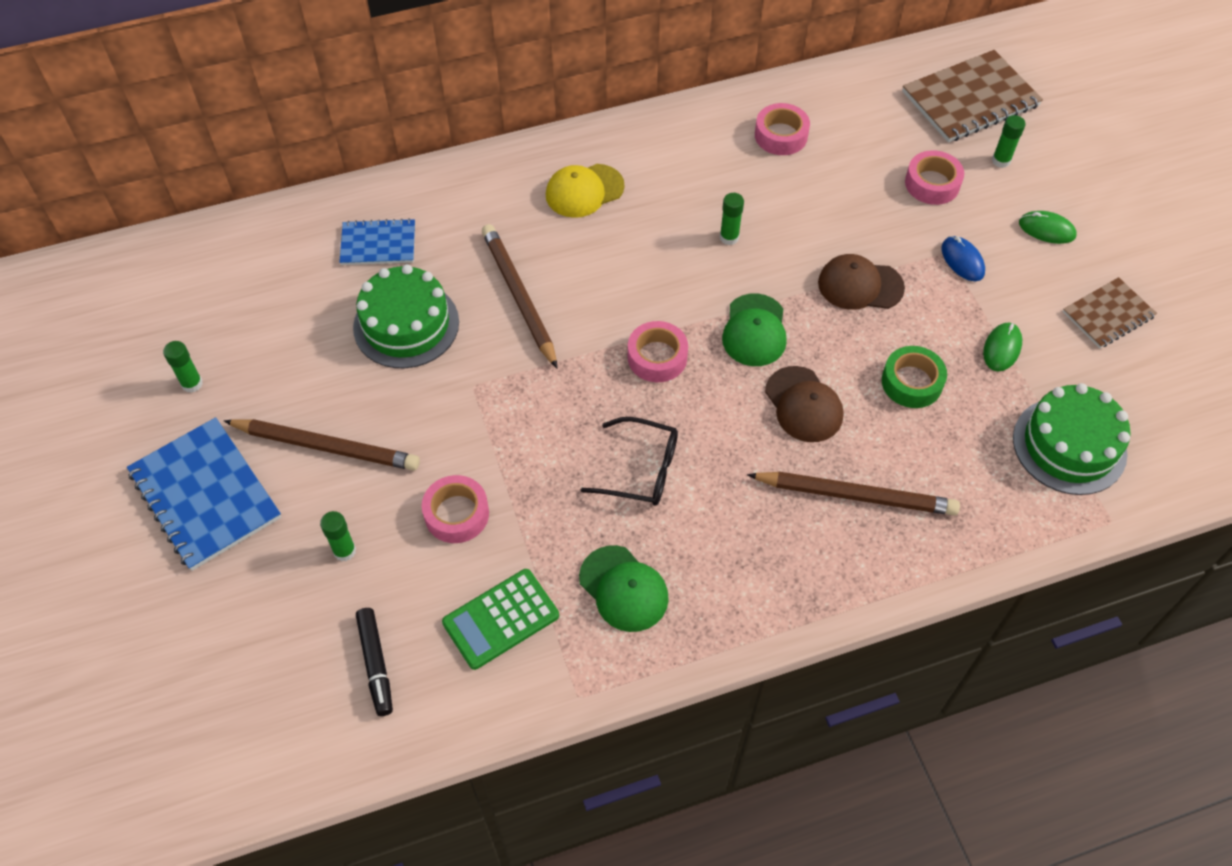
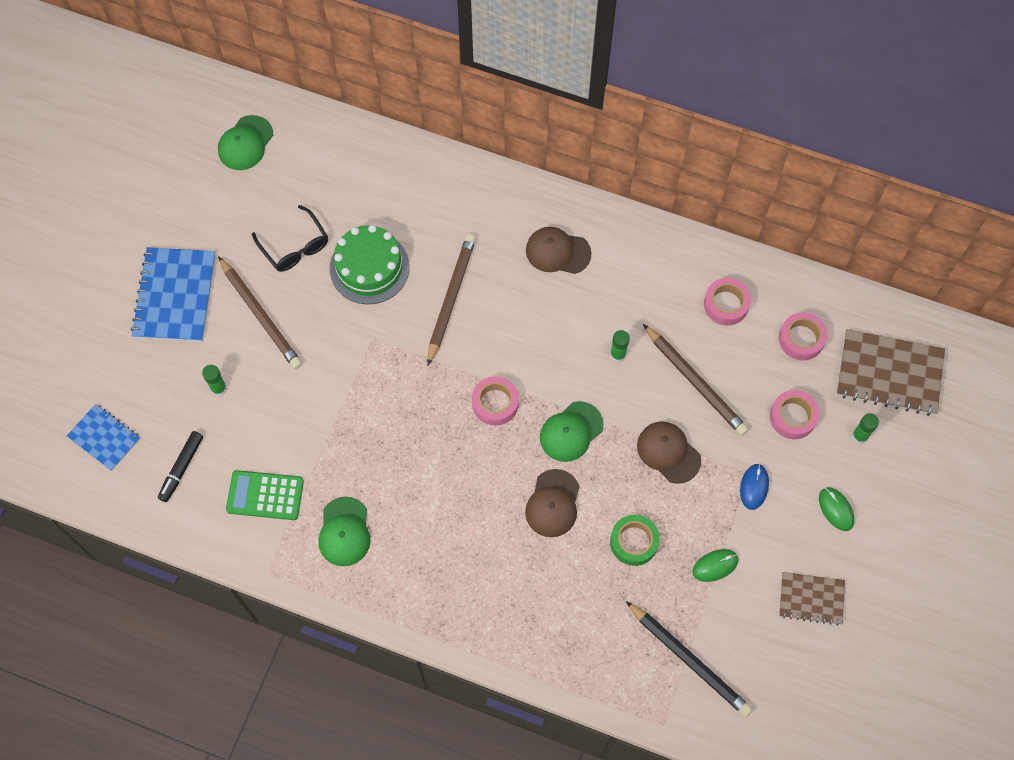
camera: 40 degrees right, 10 degrees up
green glue stick [163,341,203,393] -> none
blue notebook [339,218,415,265] -> blue notebook moved to [67,404,140,471]
pink tape [422,475,489,543] -> pink tape moved to [779,312,828,361]
yellow cap [546,164,625,218] -> brown cap [526,227,591,274]
black glasses [581,417,678,506] -> black glasses moved to [252,205,328,272]
brown pencil [747,472,960,516] -> brown pencil moved to [643,324,749,436]
green cake [1013,383,1131,495] -> black pencil [626,601,753,717]
none -> green cap [218,115,273,170]

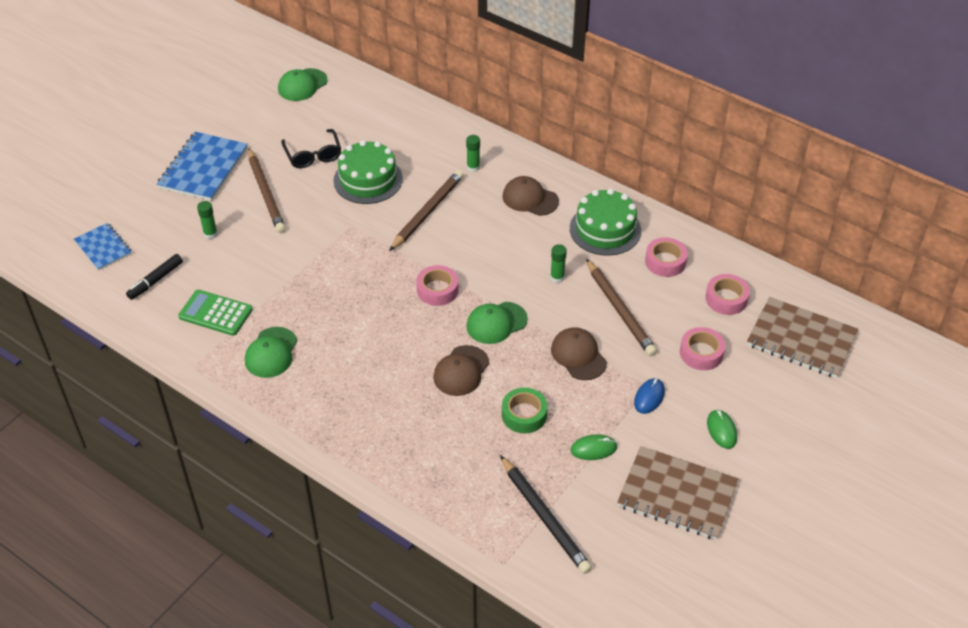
camera: 15 degrees right, 20 degrees down
brown notebook [779,572,845,626] -> brown notebook [617,446,738,540], size x1.68
green glue stick [852,413,879,444] -> green glue stick moved to [466,135,480,172]
none -> green cake [570,189,641,256]

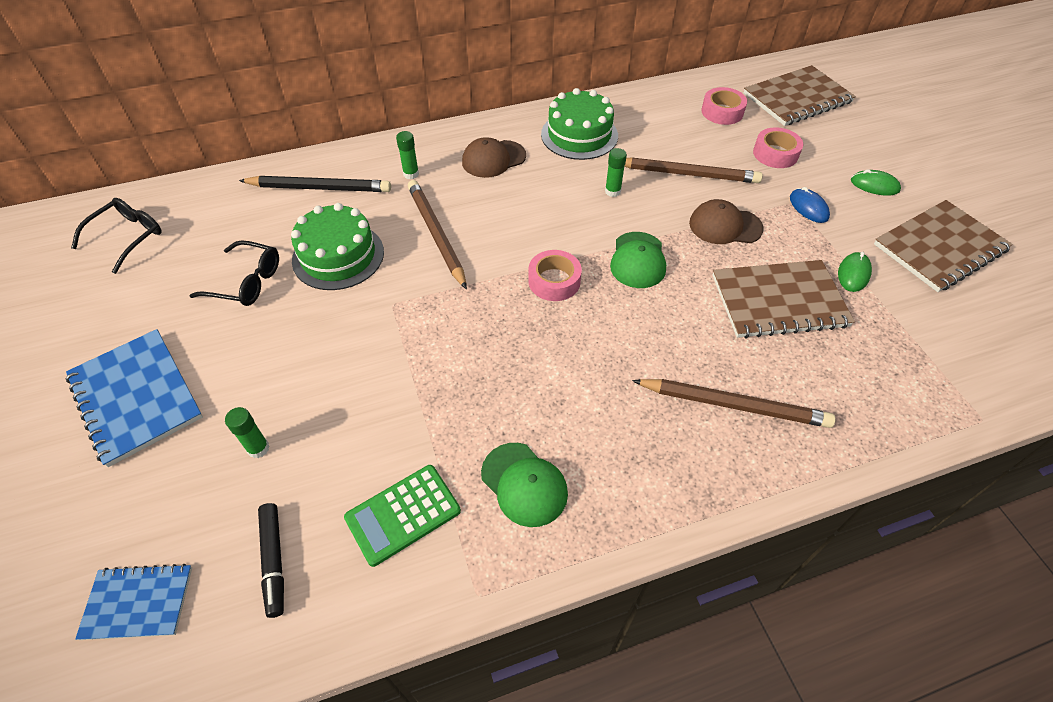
camera: 55 degrees left, 5 degrees up
brown pencil [248,148,286,233] -> brown pencil moved to [632,379,836,428]
green cap [278,68,328,101] -> black glasses [71,198,162,274]
brown cap [433,345,489,396] -> none
black pencil [500,455,592,574] -> black pencil moved to [239,176,391,192]
green tape [502,387,547,433] -> brown notebook [712,260,855,339]
pink tape [645,237,688,277] -> none

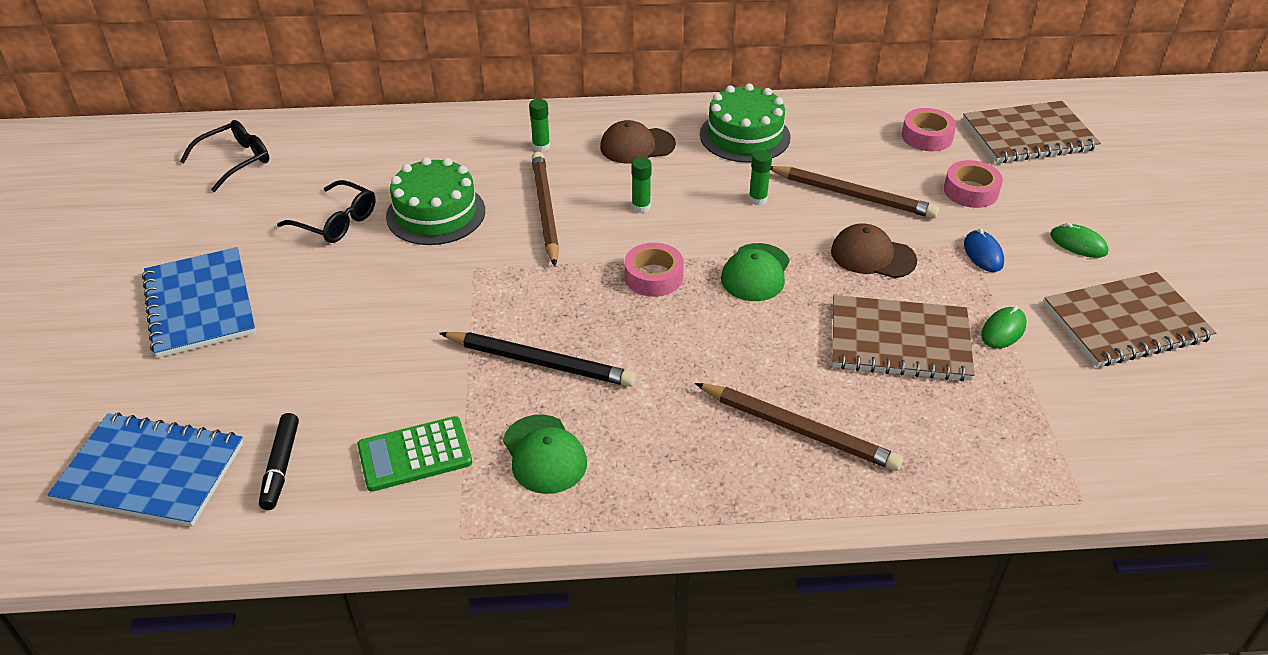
camera: 15 degrees right, 10 degrees down
blue notebook [75,564,192,640] -> blue notebook [47,413,243,527], size x1.68
green glue stick [225,407,270,458] -> green glue stick moved to [631,157,652,213]
black pencil [239,176,391,192] -> black pencil moved to [439,332,636,387]

